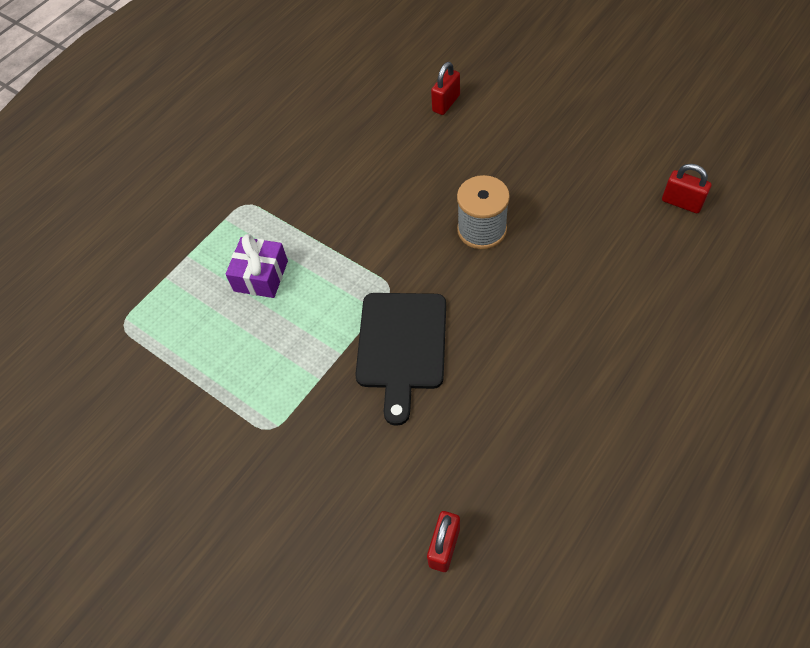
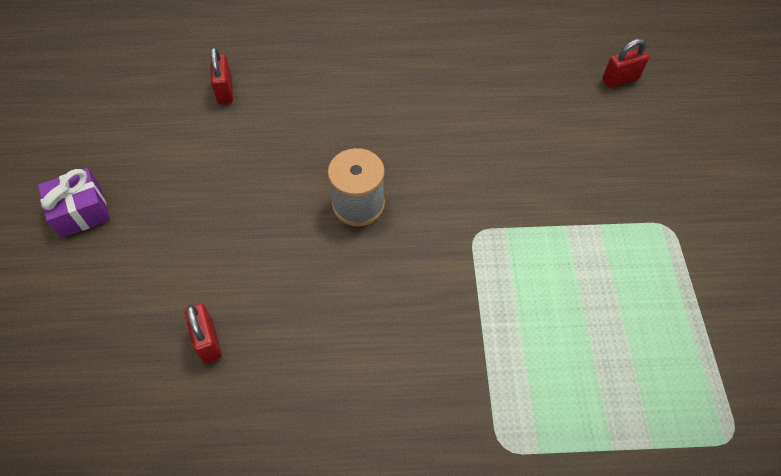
camera: 135 degrees left, 0 degrees up
purple gift [226,234,288,298] -> purple gift moved to [38,168,110,238]
black cutting board [355,293,446,426] -> none
red padlock [431,62,460,115] -> red padlock turned 75 degrees clockwise [185,303,222,363]

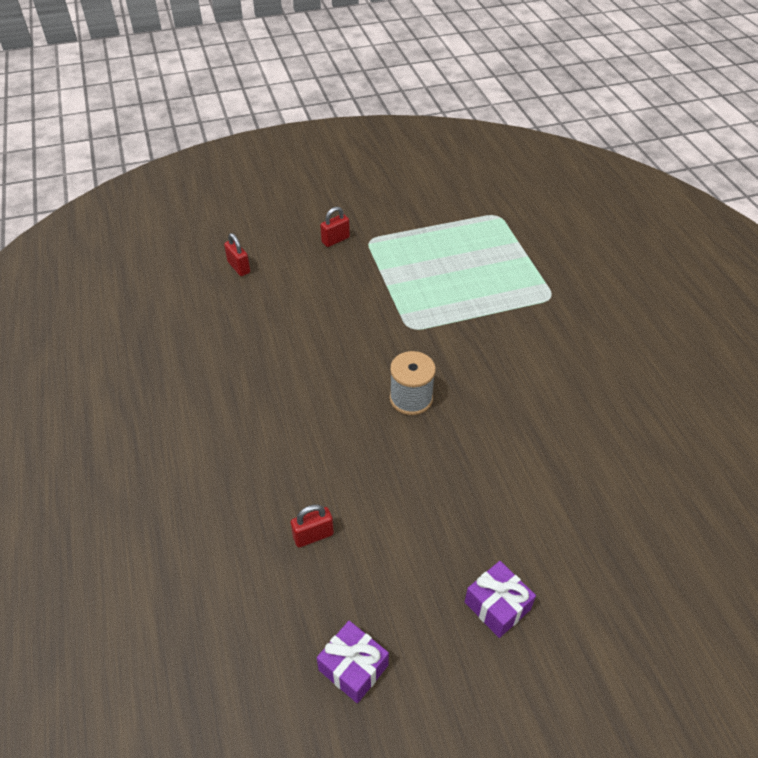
camera: 105 degrees left, 10 degrees down
red padlock [185,303,222,363] -> red padlock moved to [320,207,350,247]
none -> purple gift [317,621,389,703]

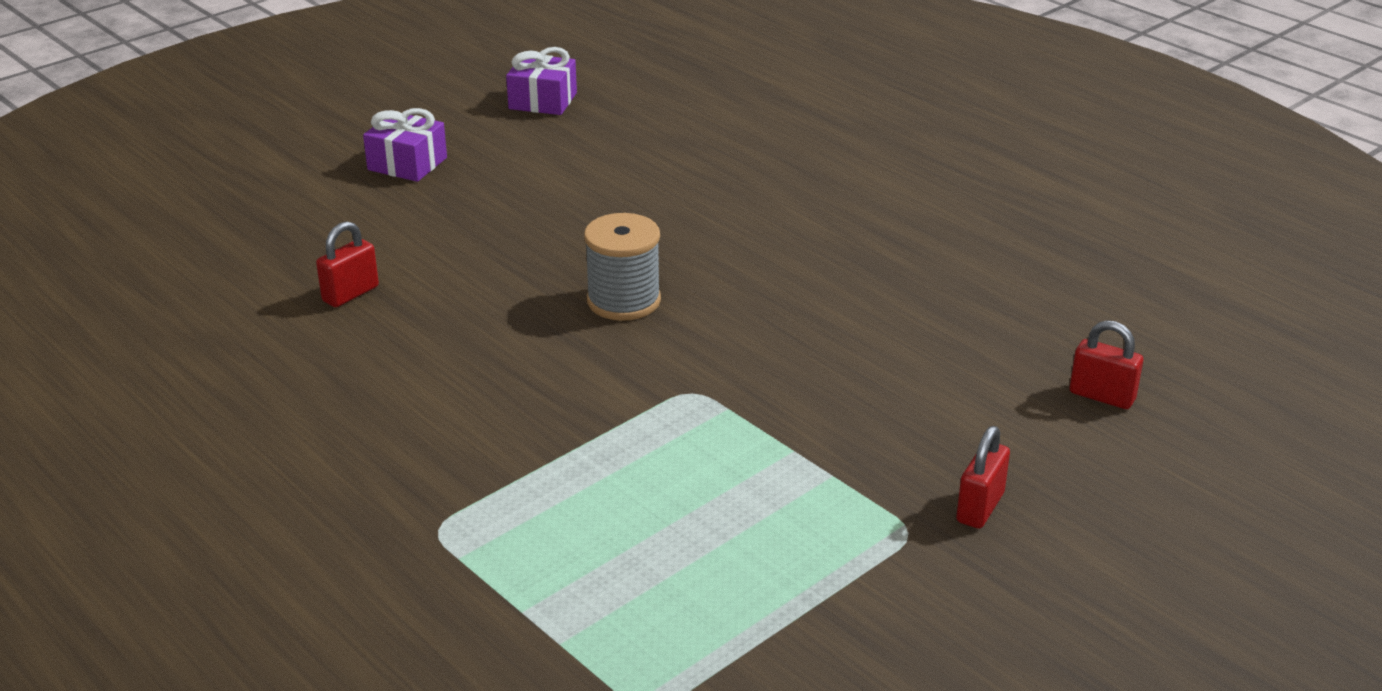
camera: 155 degrees right, 15 degrees down
red padlock [291,504,334,548] -> red padlock moved to [316,221,379,307]

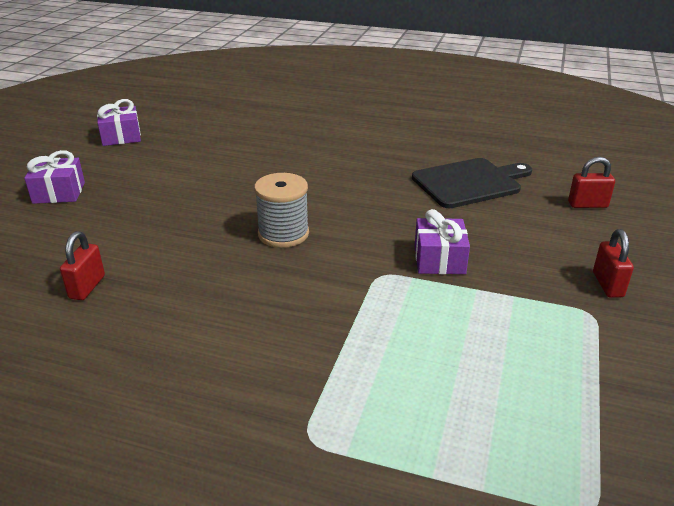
camera: 30 degrees left, 0 degrees up
none -> black cutting board [412,158,532,208]
none -> purple gift [415,209,470,274]

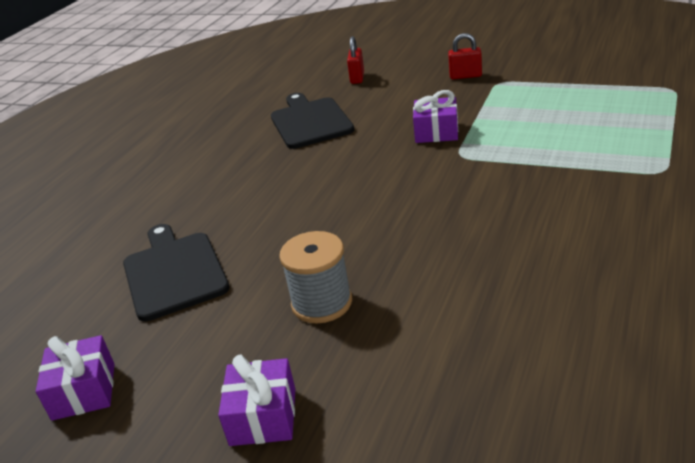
camera: 80 degrees left, 0 degrees up
red padlock [60,231,105,300] -> none
grey spool [254,173,309,248] -> grey spool moved to [279,231,352,323]
none -> black cutting board [123,224,230,322]

